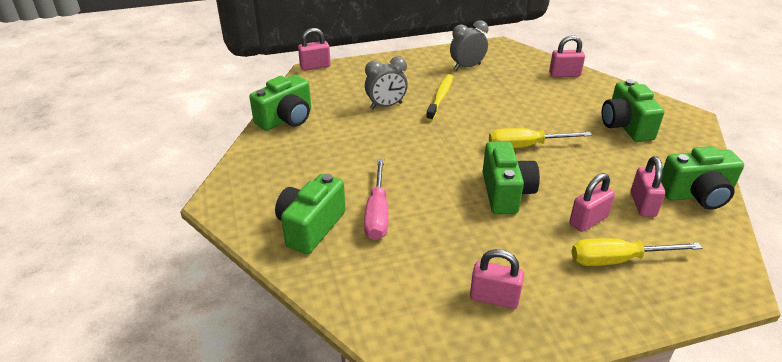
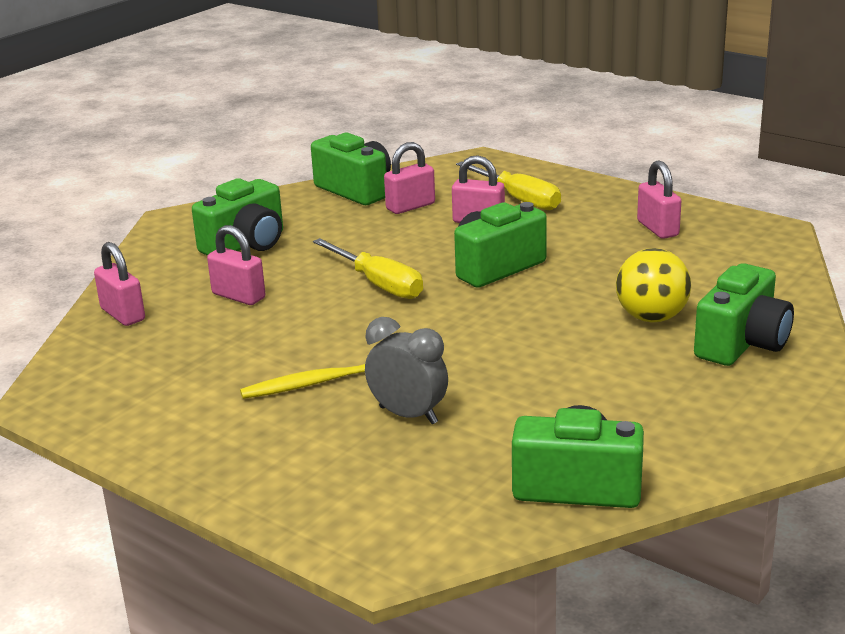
camera: 125 degrees left, 10 degrees down
green camera [275,174,346,254] -> green camera turned 45 degrees counterclockwise [694,263,794,366]
pink padlock [298,28,331,71] -> pink padlock moved to [207,225,265,305]
pink screwdriver [364,159,388,240] -> yellow ball [616,248,691,323]
grey clock [450,20,488,70] -> none

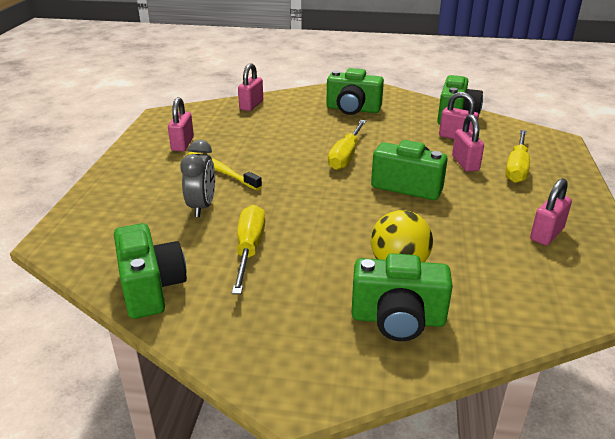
camera: 60 degrees right, 5 degrees up
pink padlock [207,225,265,305] -> pink padlock moved to [168,97,194,151]
none -> yellow screwdriver [232,205,265,294]

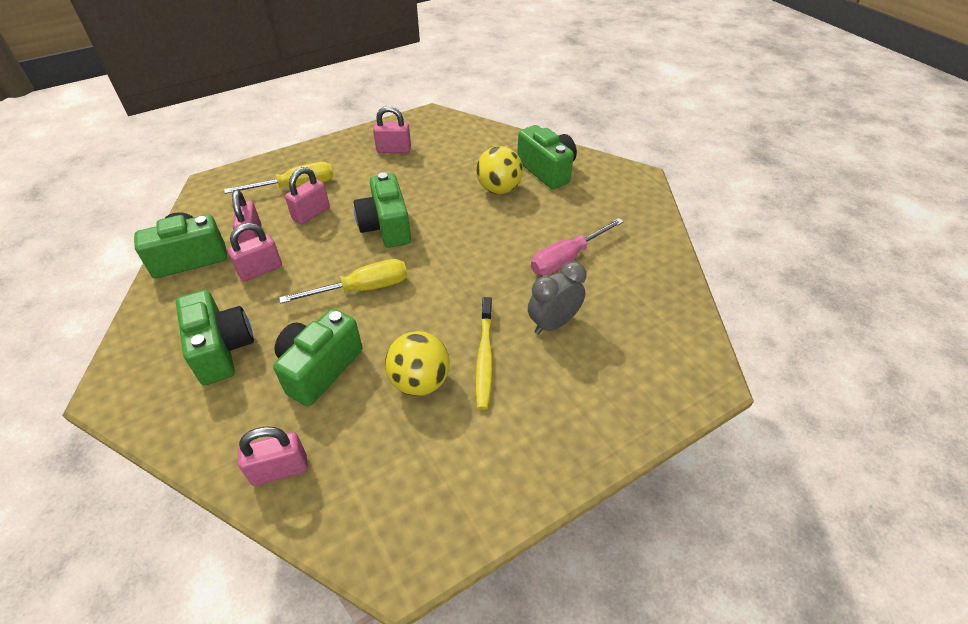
camera: 130 degrees left, 15 degrees up
green camera [114,223,187,319] -> green camera moved to [273,309,363,407]
pink padlock [168,97,194,151] -> pink padlock moved to [228,223,282,281]
yellow screwdriver [232,205,265,294] -> pink screwdriver [531,218,624,275]
none -> yellow ball [385,331,450,396]

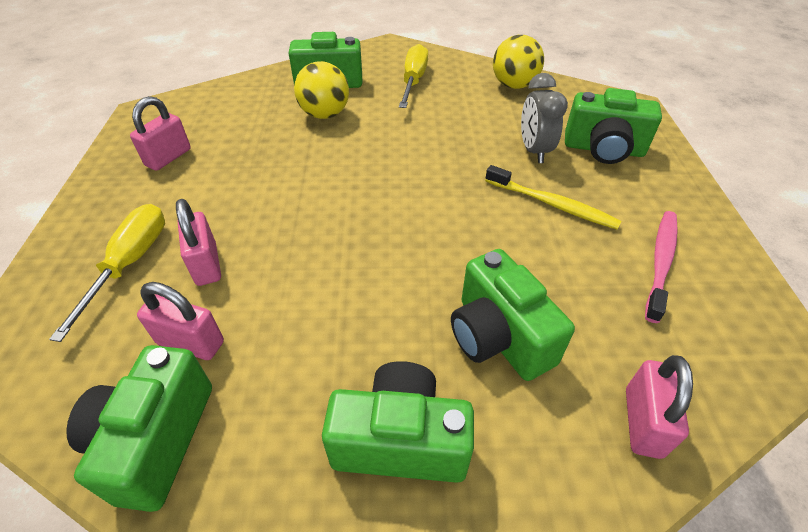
camera: 60 degrees left, 0 degrees up
pink padlock [228,223,282,281] -> none
yellow screwdriver [279,259,407,304] -> yellow screwdriver moved to [399,44,428,108]
green camera [354,172,411,248] -> green camera moved to [565,88,662,164]
yellow ball [385,331,450,396] -> yellow ball moved to [493,35,544,89]
pink screwdriver [531,218,624,275] -> none
none -> pink toothbrush [645,211,678,323]

